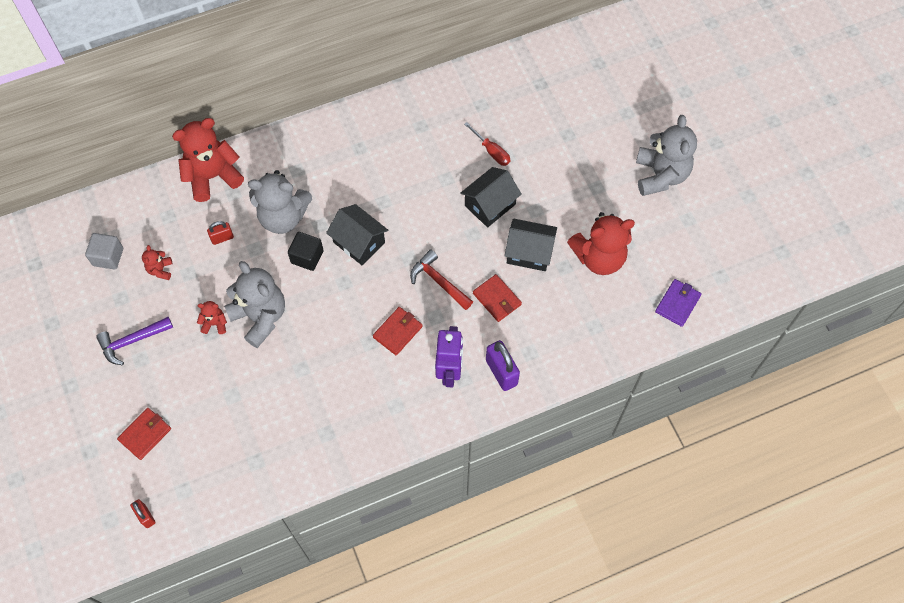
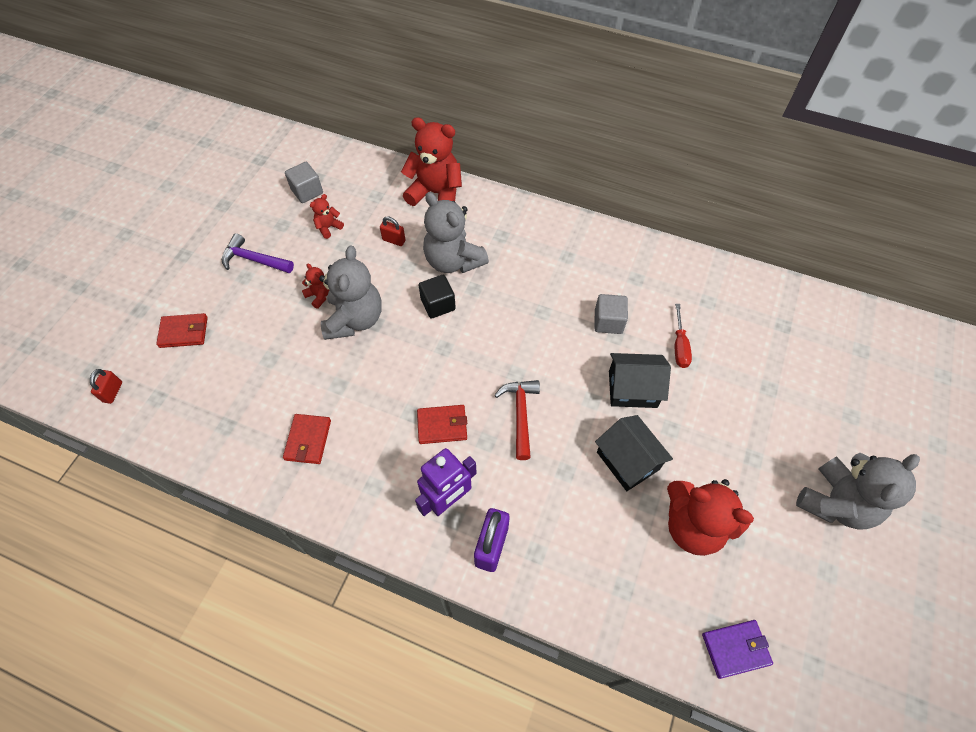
camera: 45 degrees right, 5 degrees down
black house [326,204,388,265] -> none
red wallet [473,274,522,322] -> red wallet moved to [283,414,331,464]
none -> grey cube [594,294,628,334]

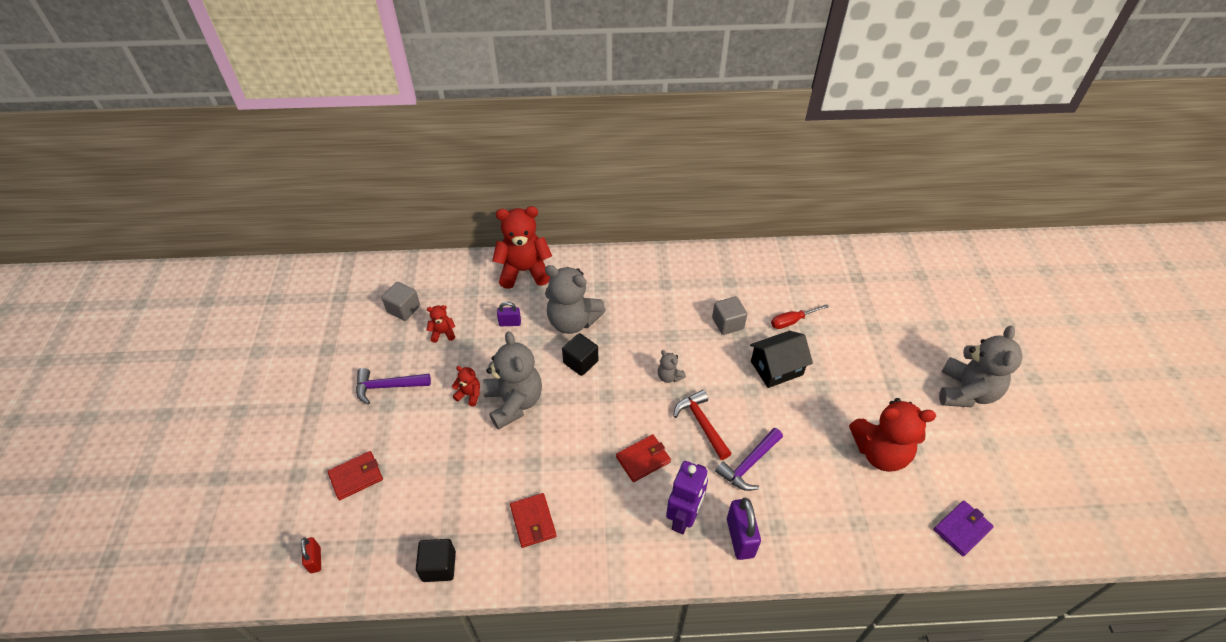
camera: 25 degrees left, 10 degrees down
red teddy bear [310,194,344,239] -> red teddy bear turned 60 degrees clockwise [427,305,456,343]
red padlock [380,216,406,246] -> purple padlock [497,302,521,326]
black house [595,415,673,491] -> none
red screwdriver [675,304,692,368] -> red screwdriver turned 90 degrees clockwise [771,304,829,329]
none -> black cube [416,539,456,582]
none -> grey teddy bear [658,350,686,383]
none -> purple hammer [715,428,783,491]

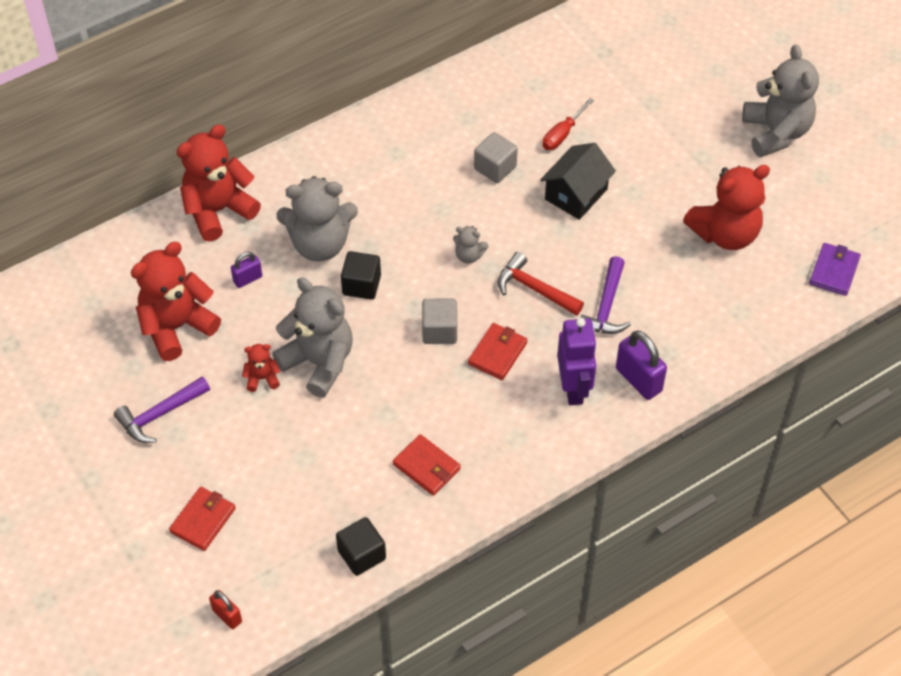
camera: 30 degrees left, 5 degrees up
grey cube [382,282,420,321] -> grey cube moved to [422,299,457,344]
red teddy bear [427,305,456,343] -> red teddy bear [131,242,221,361], size x2.20

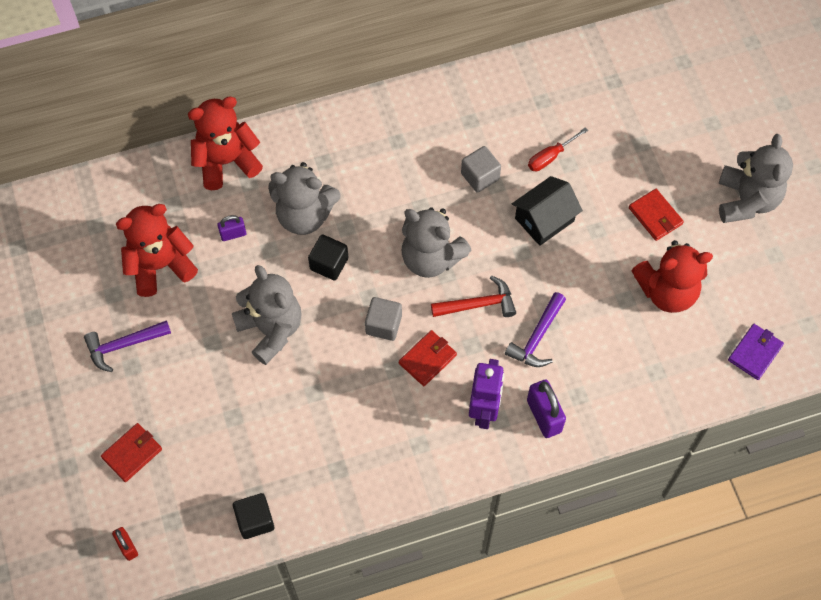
camera: 15 degrees right, 10 degrees up
red teddy bear [242,344,280,392] -> none
red wallet [393,434,461,496] -> red wallet moved to [629,189,684,241]
grey teddy bear [453,226,489,264] -> grey teddy bear [401,207,472,278], size x2.20
red hammer [498,252,584,316] -> red hammer turned 120 degrees clockwise [431,276,516,317]

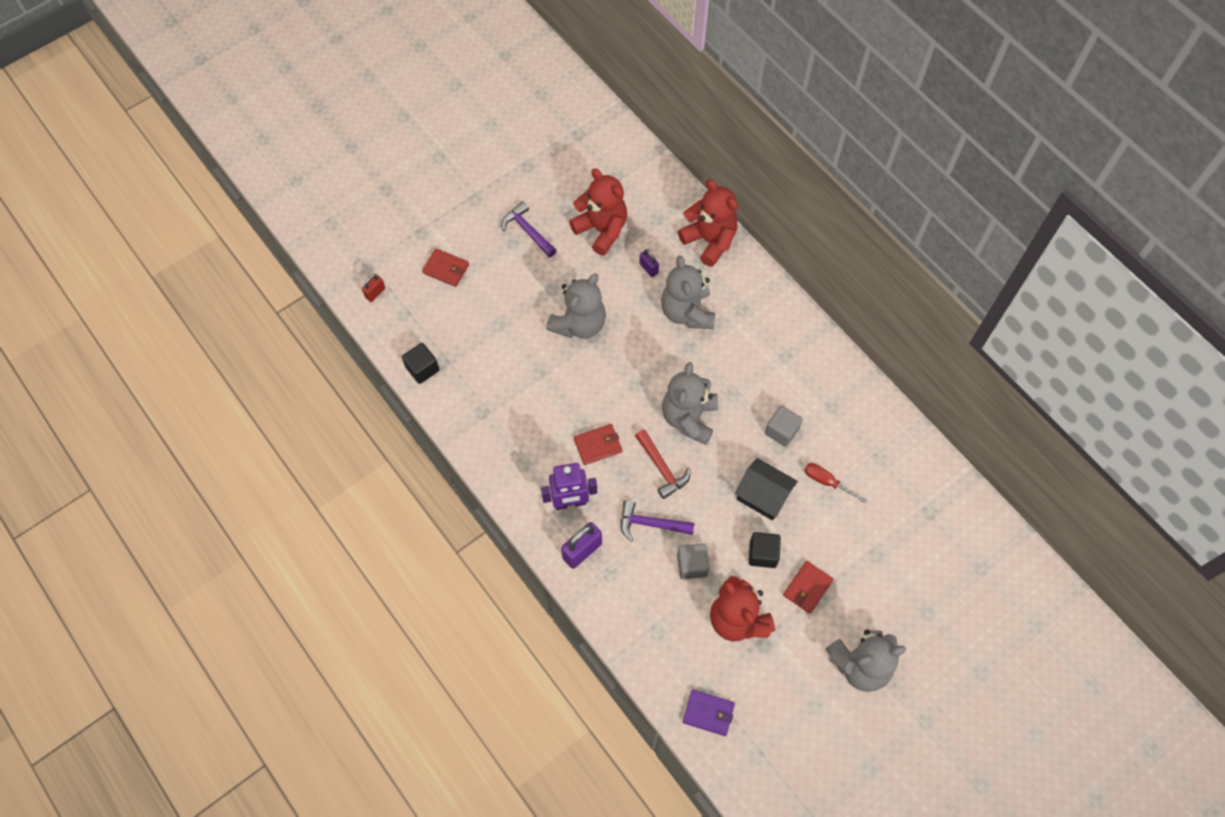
camera: 70 degrees right, 0 degrees up
black cube [308,234,348,280] -> black cube moved to [749,532,781,568]
grey cube [365,297,402,341] -> grey cube moved to [677,544,709,579]
red wallet [399,330,457,386] -> red wallet turned 45 degrees counterclockwise [574,424,622,465]

